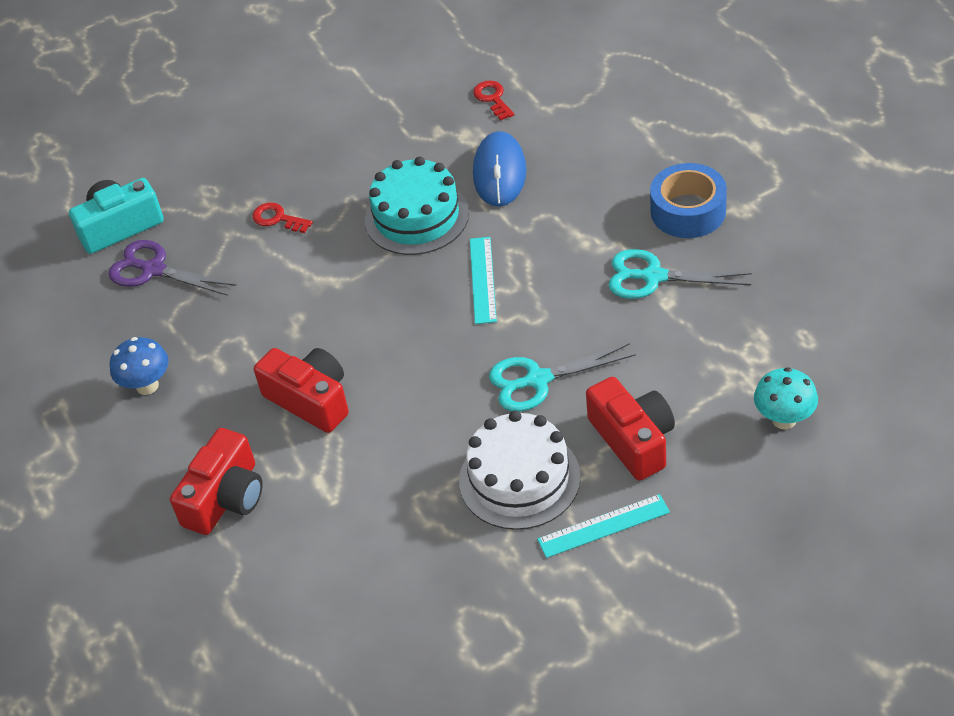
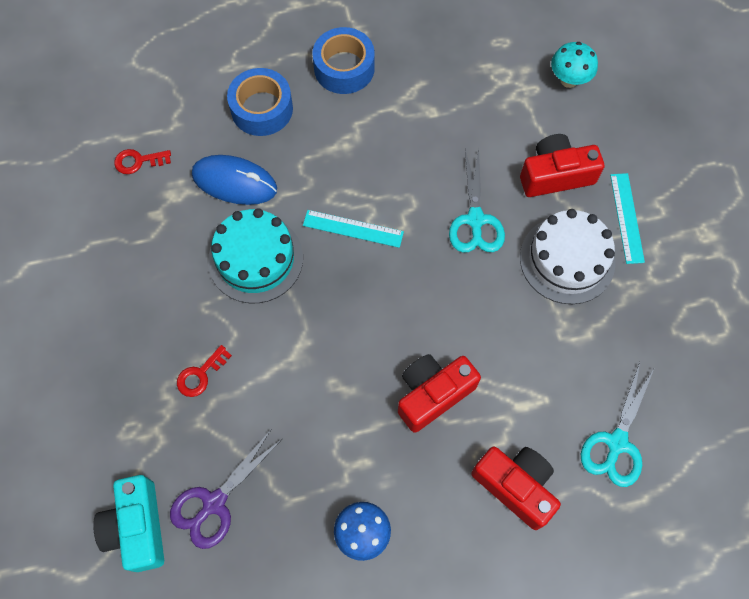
camera: 80 degrees left, 20 degrees up
turquoise scissors [608,249,752,299] -> turquoise scissors moved to [581,362,655,487]
none -> blue tape [227,68,293,136]

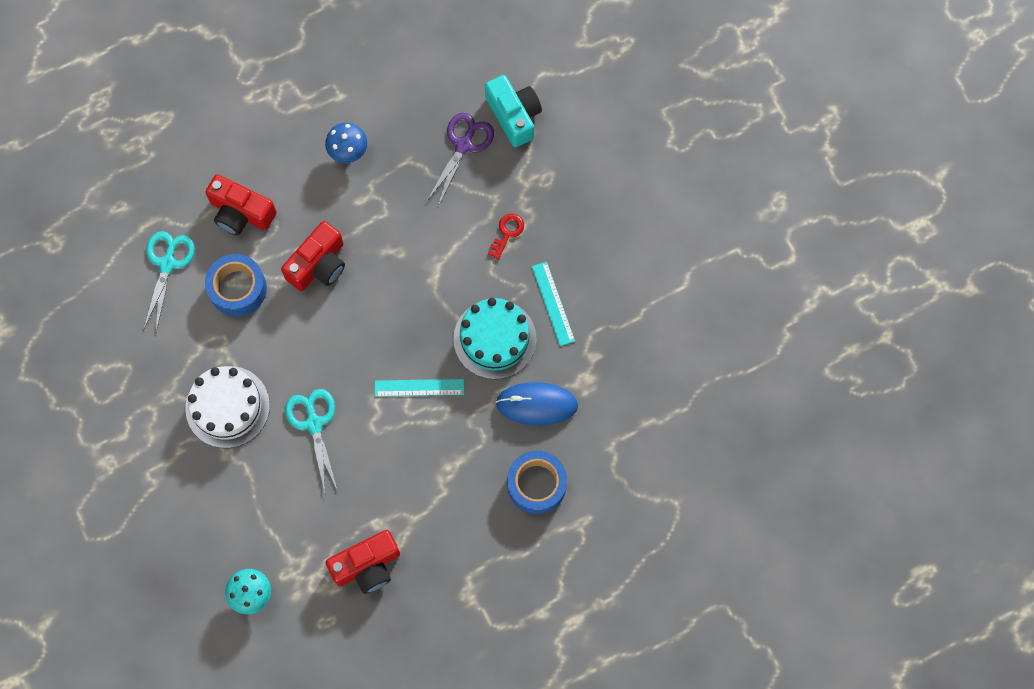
camera: 165 degrees right, 5 degrees up
red key [114,149,171,174] -> none
blue tape [312,27,375,94] -> blue tape moved to [205,254,267,316]
red camera [520,134,604,197] -> red camera moved to [326,530,400,594]
turquoise ruler [610,173,645,264] -> turquoise ruler moved to [532,262,575,346]

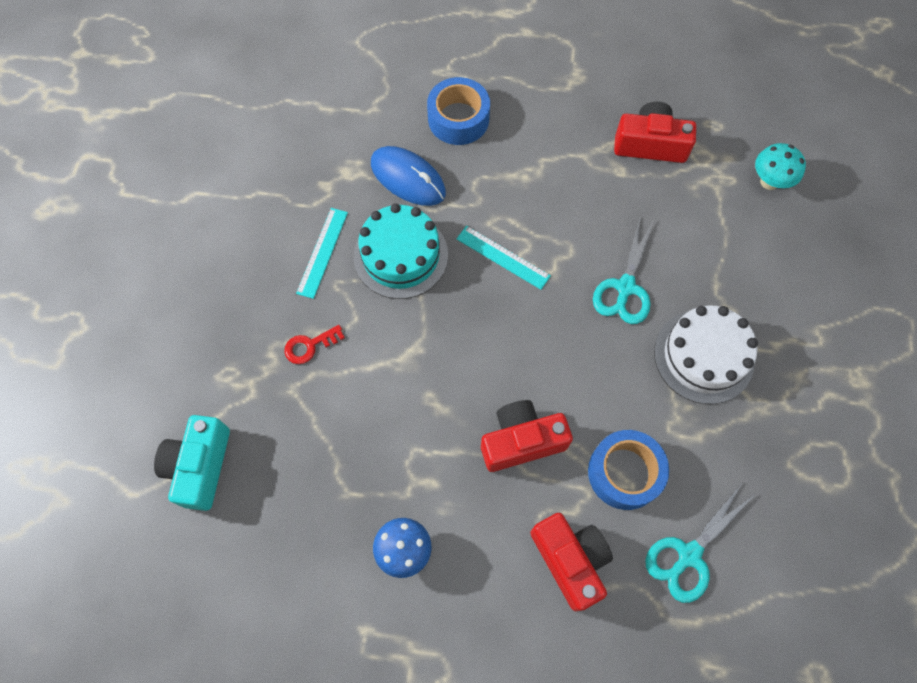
camera: 145 degrees left, 5 degrees down
purple scissors [427,113,494,206] -> none

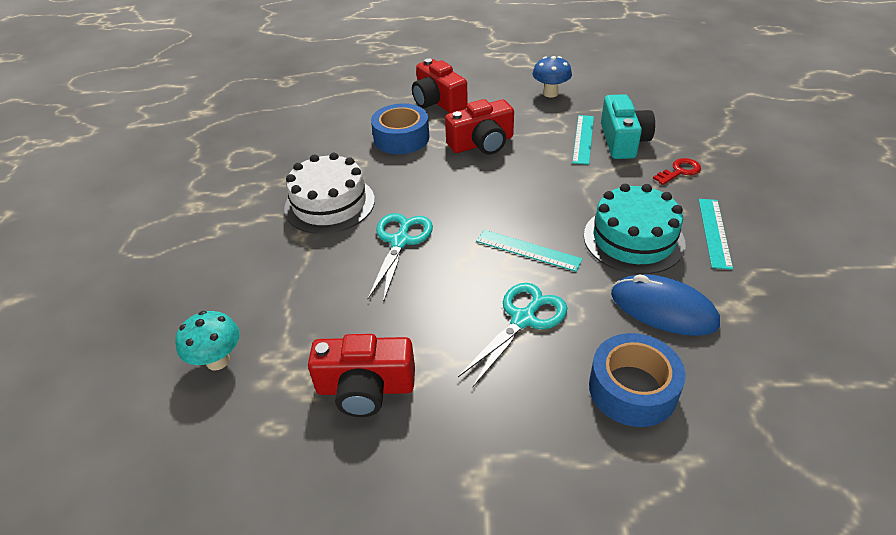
camera: 175 degrees right, 25 degrees down
turquoise camera [154,415,230,511] -> turquoise camera moved to [601,94,655,159]
turquoise scissors [645,483,755,603] -> turquoise scissors moved to [458,283,567,387]
none -> turquoise ruler [572,115,594,165]

